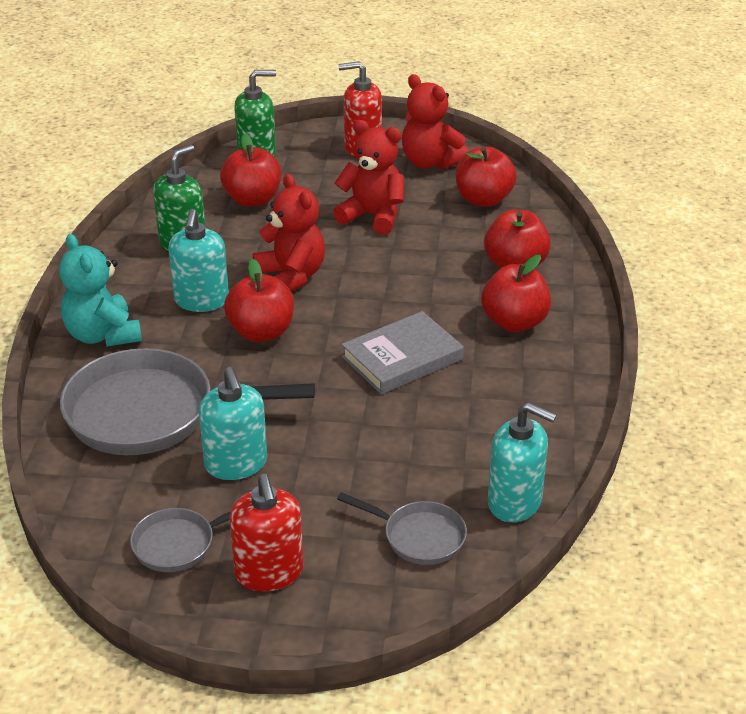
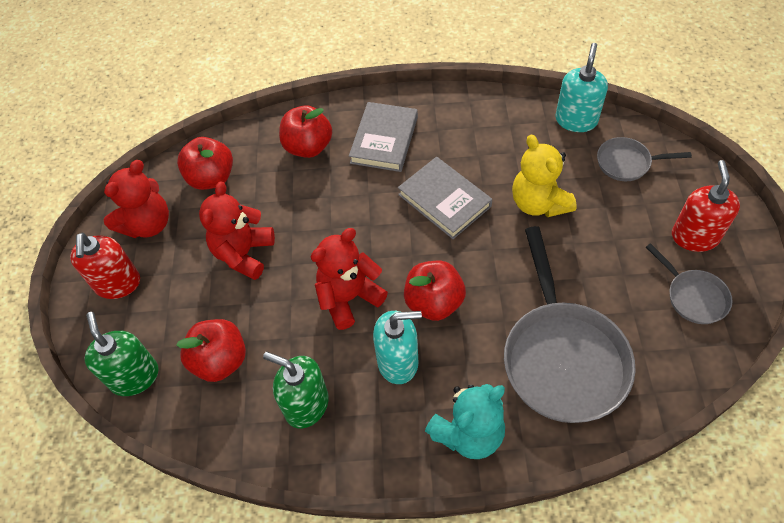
camera: 95 degrees left, 20 degrees up
turquoise soap dispenser [199,367,267,480] -> none
red soap dispenser [229,474,304,591] -> red soap dispenser turned 60 degrees counterclockwise [672,160,740,252]
grey pan [337,492,467,565] -> grey pan turned 105 degrees counterclockwise [597,137,692,181]
red apple [481,255,551,332] -> grey book [349,102,418,172]
none -> yellow teddy bear [512,134,577,217]

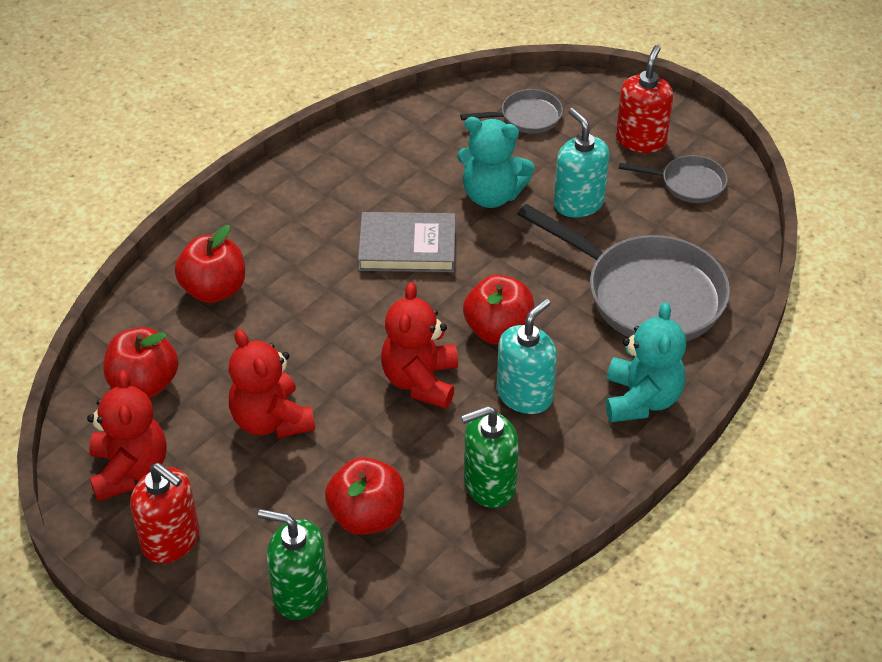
camera: 50 degrees left, 10 degrees down
grey book [349,102,418,172] -> none
yellow teddy bear [512,134,577,217] -> turquoise teddy bear [457,117,535,208]
turquoise soap dispenser [556,43,608,132] -> turquoise soap dispenser moved to [554,108,610,217]
grey pan [597,137,692,181] -> grey pan turned 150 degrees counterclockwise [460,89,563,134]
red soap dispenser [672,160,740,252] -> red soap dispenser turned 60 degrees clockwise [616,45,673,153]

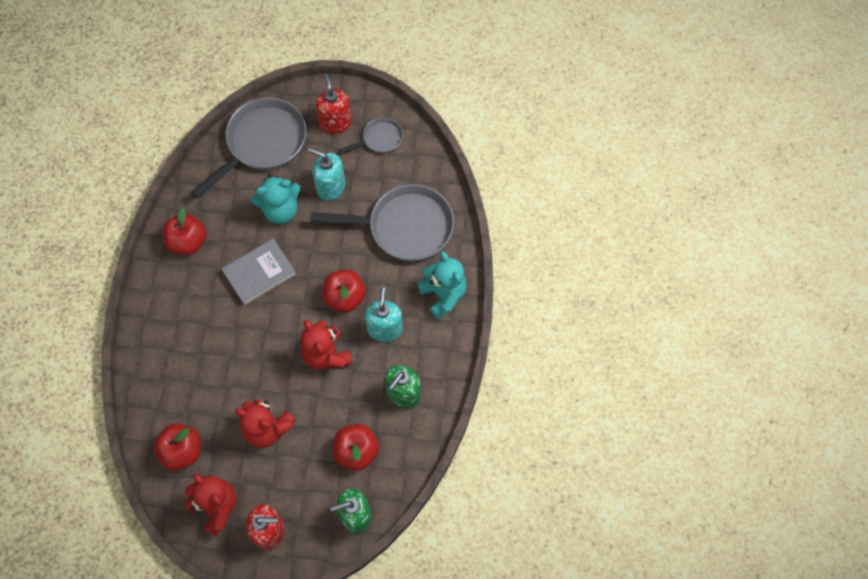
camera: 35 degrees left, 20 degrees up
red apple [175,225,245,303] -> red apple moved to [162,208,206,255]
grey pan [460,89,563,134] -> grey pan [191,97,306,199], size x2.02

